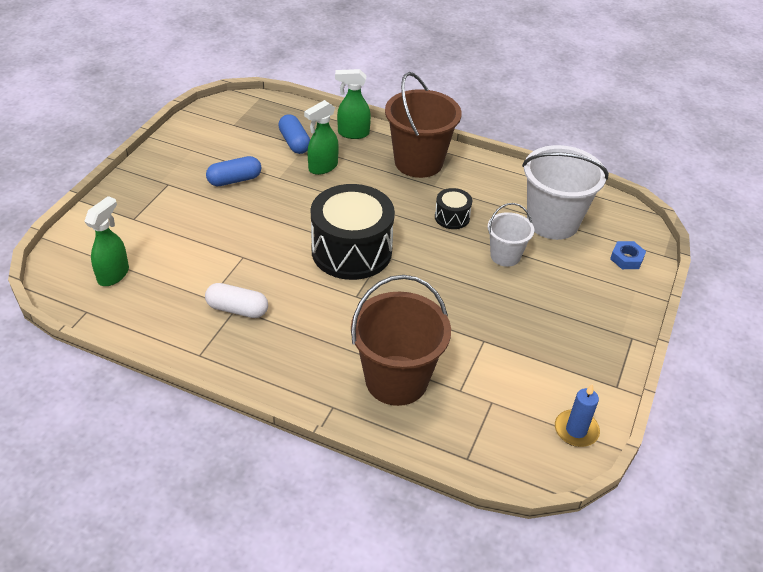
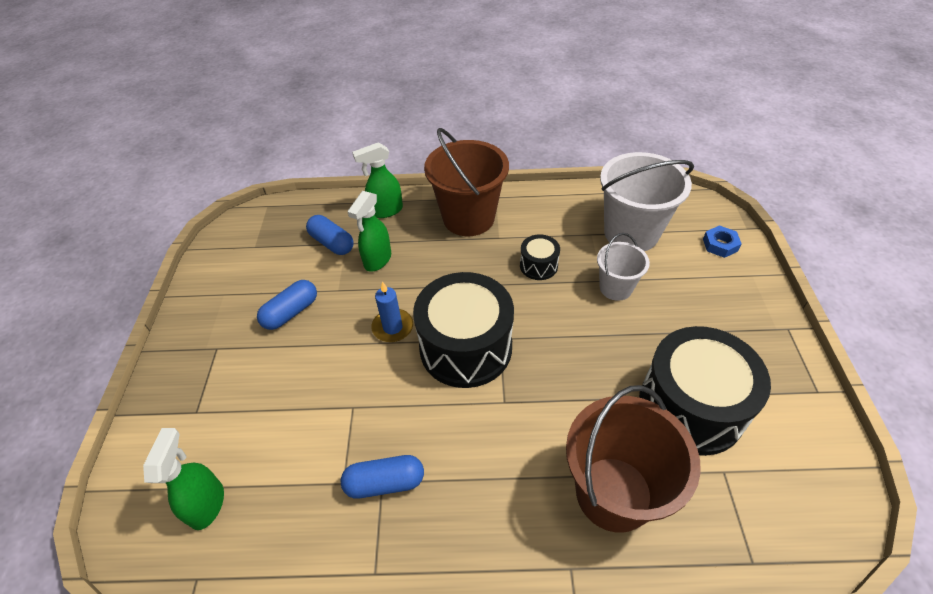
camera: 20 degrees left, 5 degrees up
white capsule [205,283,268,318] -> blue capsule [341,455,424,499]
blue candle [555,384,600,447] -> blue candle moved to [371,281,413,342]
none -> black drum [639,326,771,456]

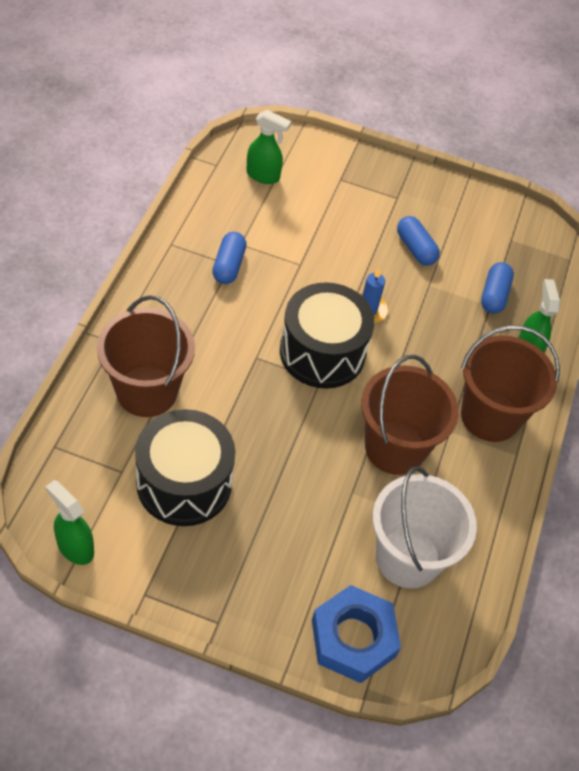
camera: 100 degrees right, 5 degrees up
blue capsule [306,215,354,255] -> blue capsule turned 45 degrees counterclockwise [481,262,514,314]
green spray bottle [347,191,391,272] -> green spray bottle moved to [45,480,94,565]
black drum [520,234,560,280] -> brown bucket [361,355,459,475]
white bucket [597,233,650,301] -> none
blue nut [703,225,741,258] -> blue nut [312,585,401,683], size x2.09

